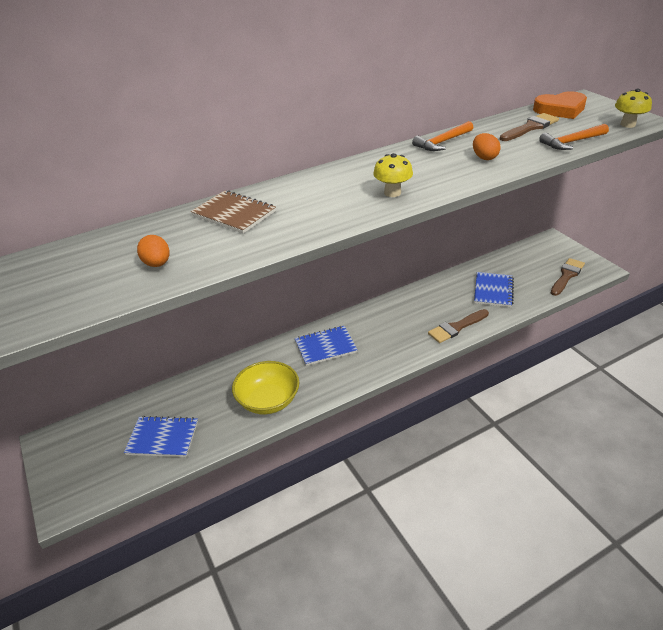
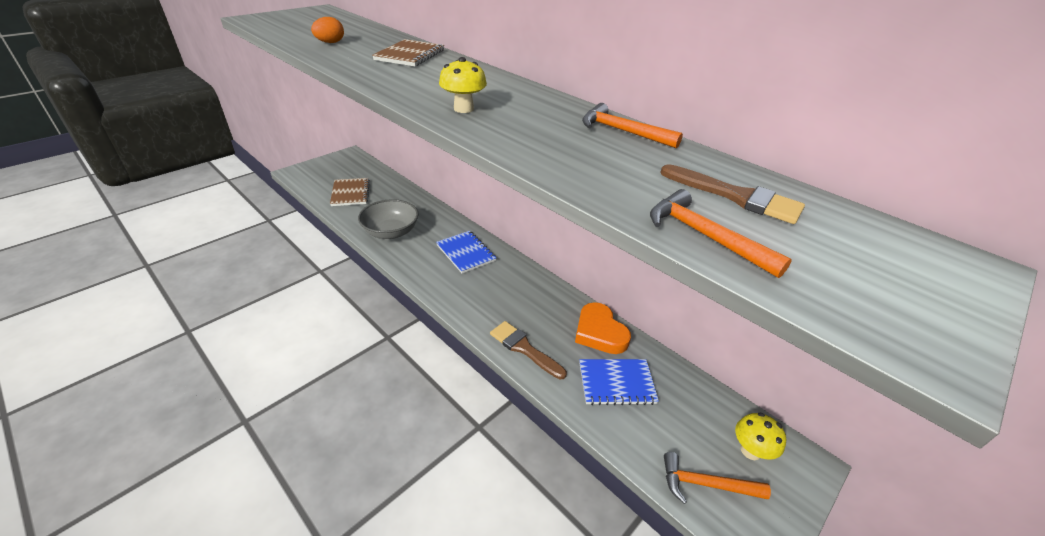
camera: 70 degrees right, 0 degrees up
blue notebook [124,416,198,457] -> brown notebook [330,178,370,206]
yellow bowl [232,361,299,414] -> grey bowl [358,199,419,239]
orange egg [473,133,501,160] -> none
orange heart [533,91,587,119] -> orange heart moved to [575,302,631,354]
brown brush [551,258,585,296] -> orange hammer [664,452,771,504]
yellow mushroom [615,89,652,128] -> yellow mushroom moved to [735,412,786,460]

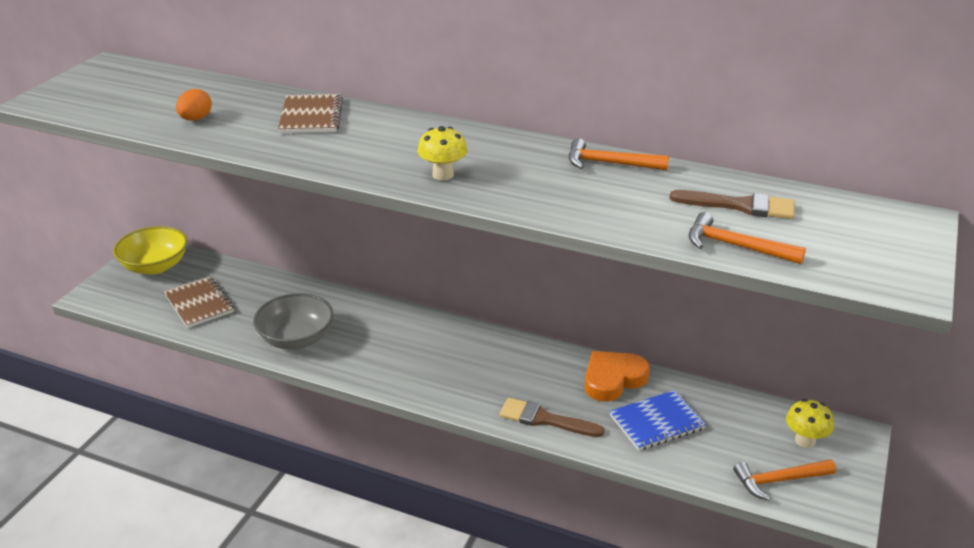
camera: 20 degrees left, 5 degrees down
blue notebook [436,231,496,273] -> none
orange heart [575,302,631,354] -> orange heart turned 105 degrees clockwise [585,351,650,402]
none -> yellow bowl [113,226,187,274]

